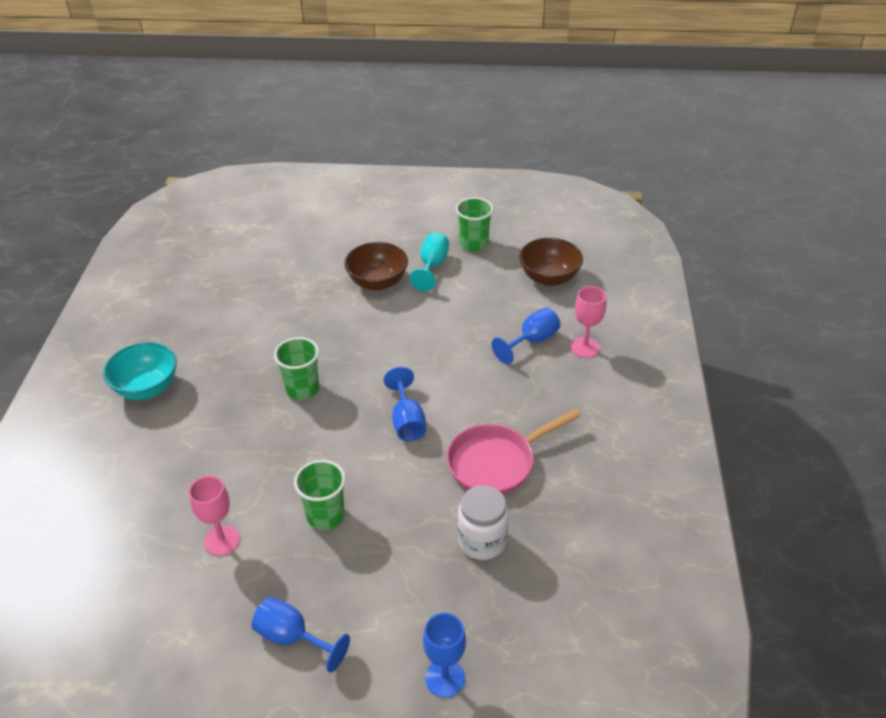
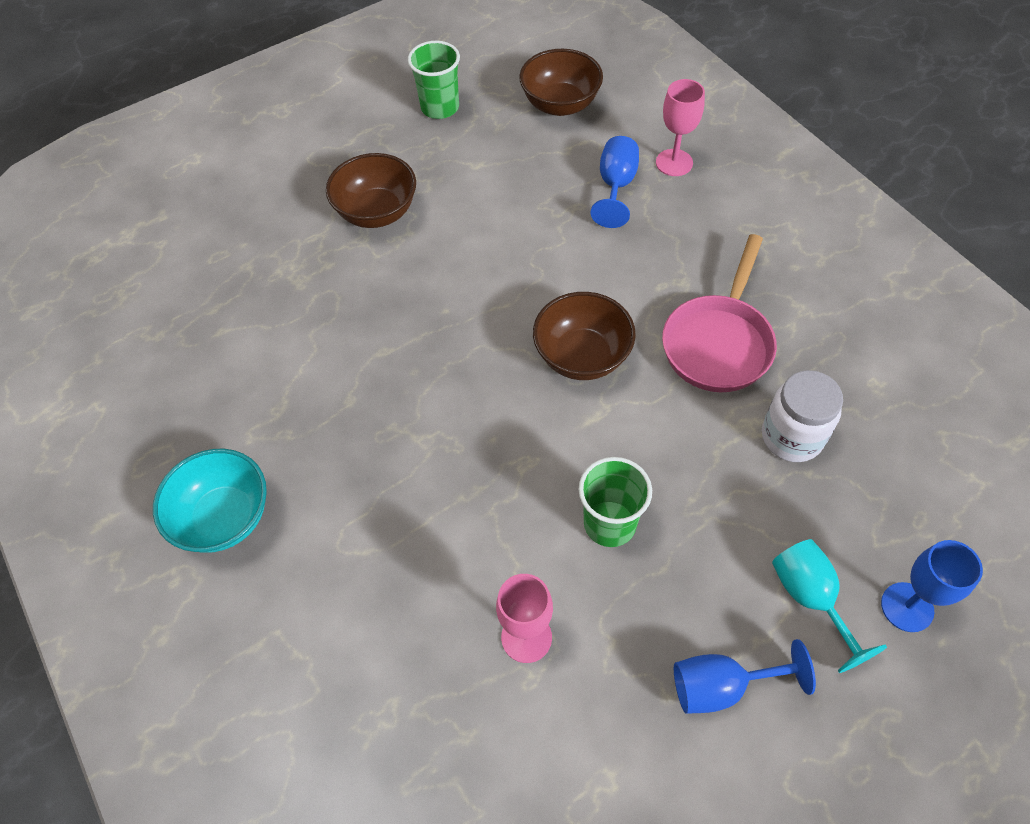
camera: 35 degrees left, 15 degrees up
green cup [274,337,319,400] -> none
blue goblet [384,367,426,441] -> brown bowl [533,292,636,380]
turquoise goblet [409,232,449,291] -> turquoise goblet moved to [772,539,887,673]

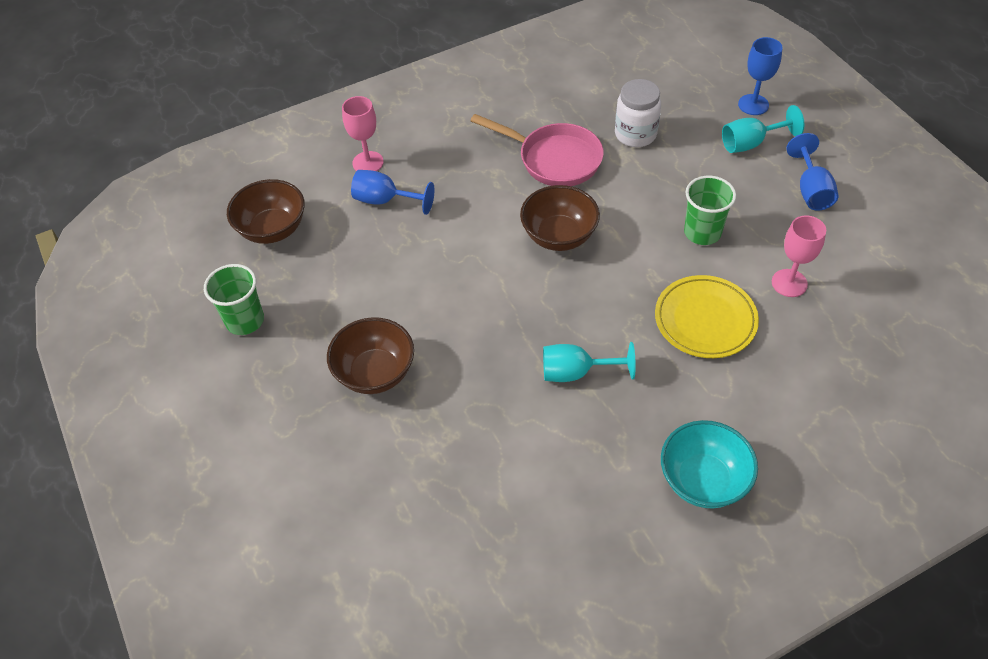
camera: 85 degrees left, 5 degrees down
none -> turquoise goblet [543,342,636,382]
none -> yellow plate [655,275,759,358]

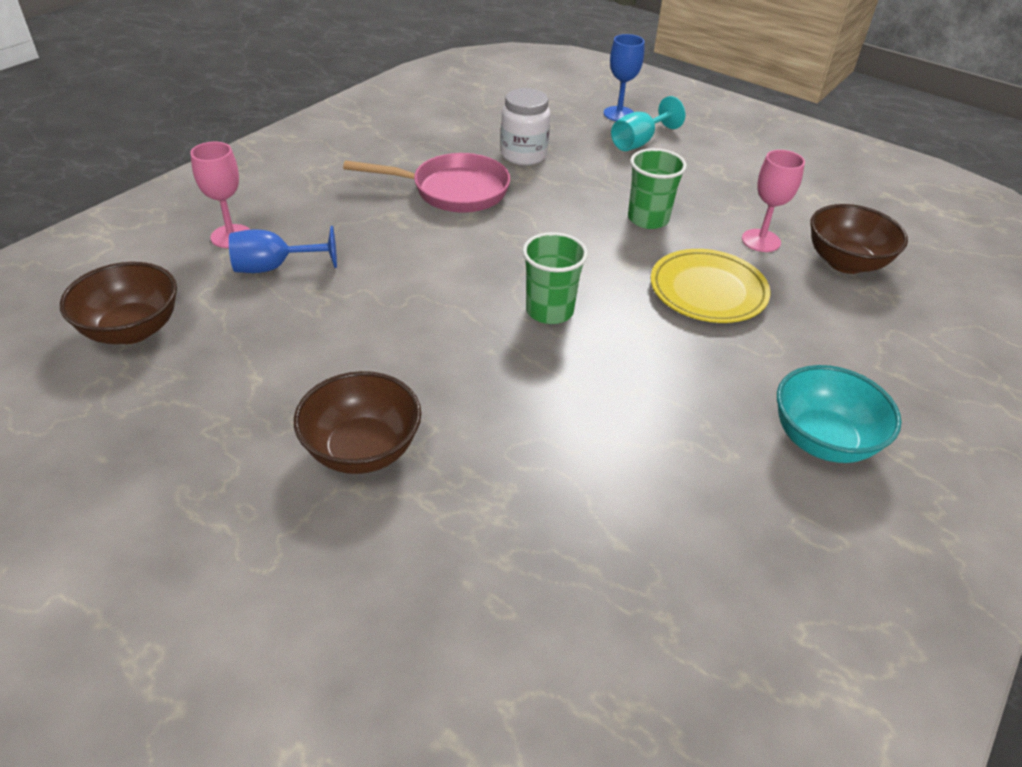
camera: 30 degrees left, 10 degrees down
green cup [204,264,264,335] -> green cup moved to [522,232,588,324]
brown bowl [520,185,600,251] -> brown bowl moved to [810,204,908,274]
turquoise goblet [543,342,636,382] -> none
blue goblet [786,133,839,211] -> none

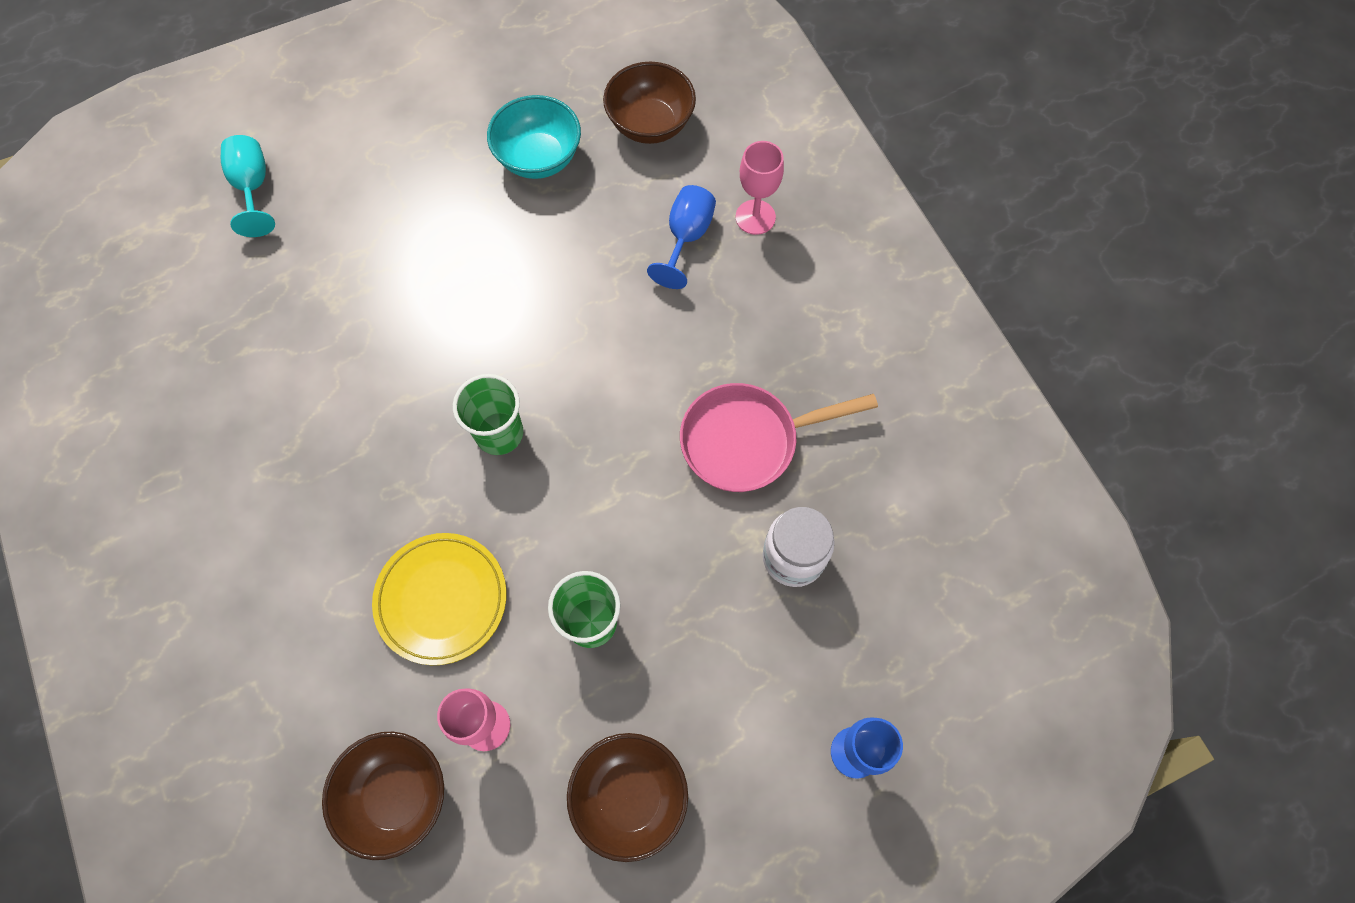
camera: 120 degrees right, 25 degrees up
brown bowl [294,371,421,474] -> brown bowl moved to [567,733,688,862]
pink pan [343,153,510,213] -> pink pan turned 45 degrees clockwise [680,383,878,492]
turquoise goblet [611,96,685,151] -> turquoise goblet moved to [221,135,275,237]
turquoise bowl [777,365,902,463] -> turquoise bowl moved to [487,95,581,179]

